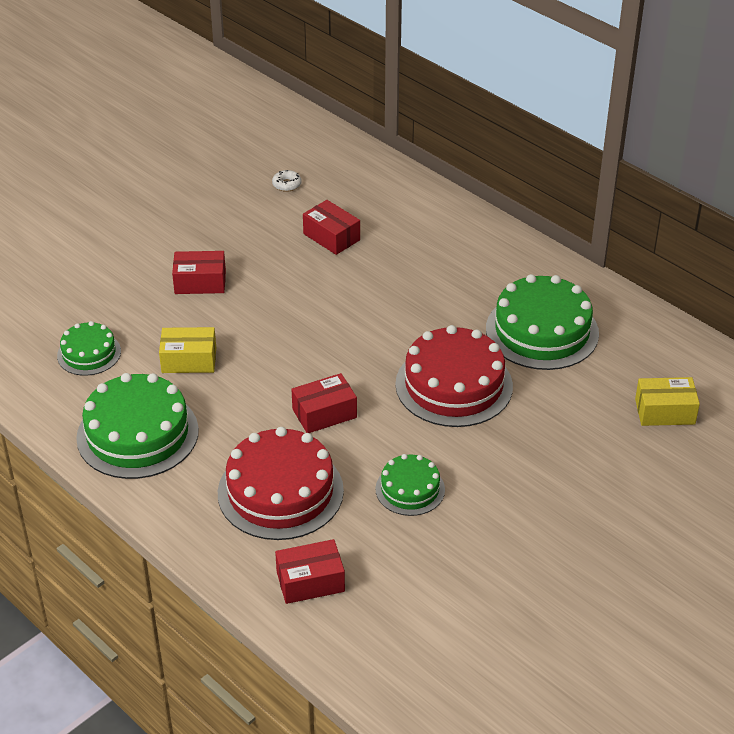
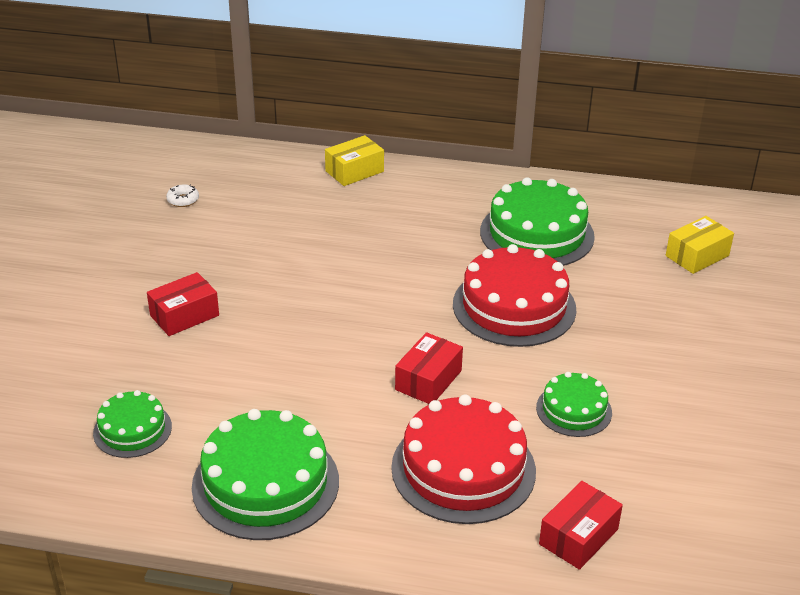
camera: 35 degrees left, 5 degrees down
yellow box [159,327,216,373] -> yellow box moved to [325,135,384,186]
red box [303,200,360,255] -> none

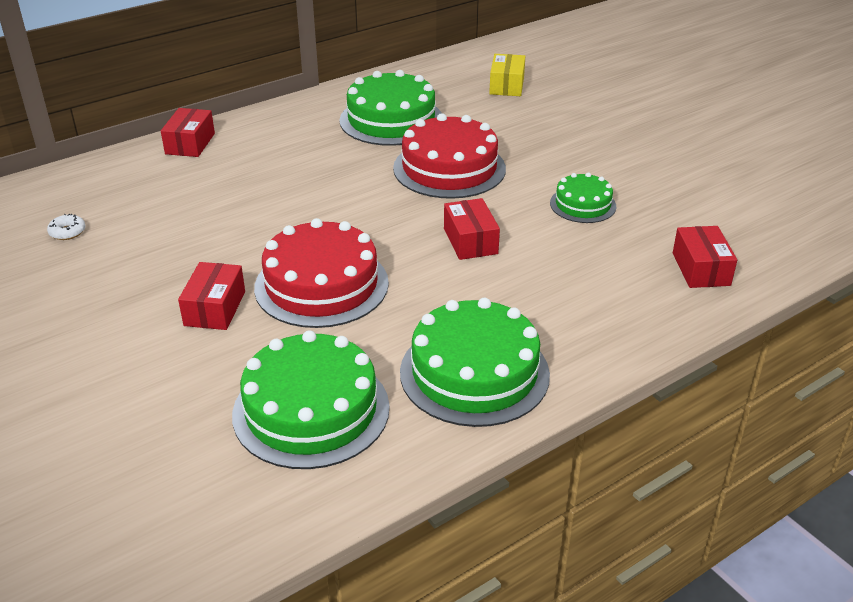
camera: 45 degrees left, 0 degrees up
green cake [93,390,172,458] -> green cake [232,330,390,469], size x1.81
yellow box [325,135,384,186] -> red box [161,108,215,157]
red cake [391,394,536,524] -> red cake moved to [254,218,389,328]

